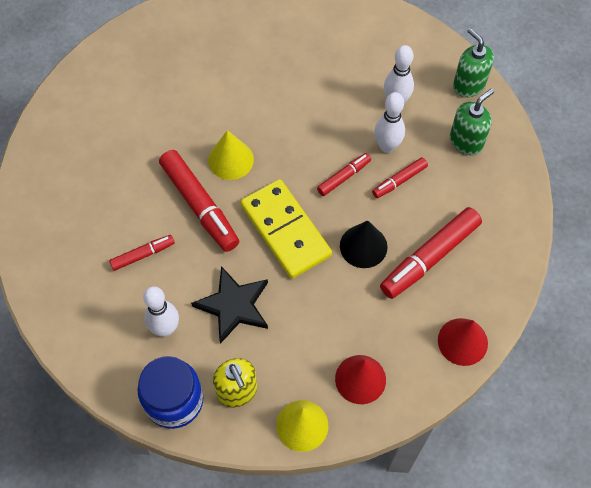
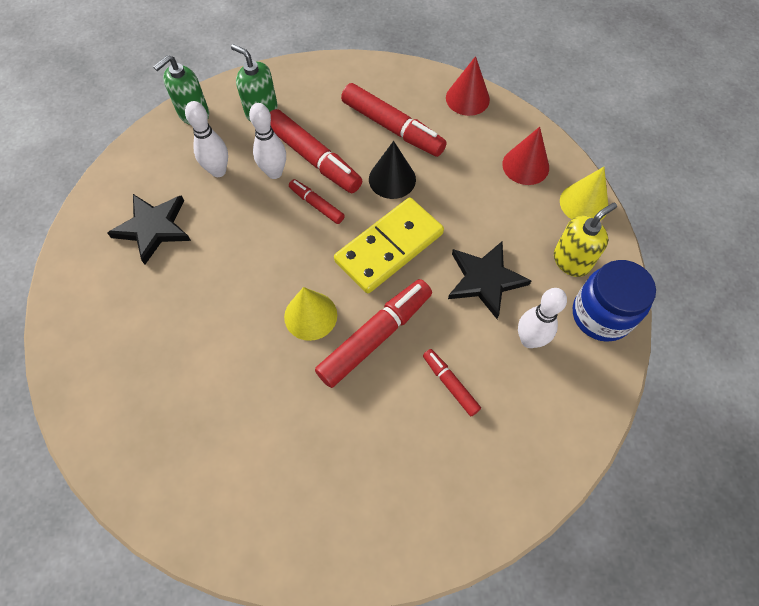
camera: 100 degrees left, 0 degrees up
red marker [372,157,428,198] -> red marker [270,109,362,193], size x1.89
none -> black star [107,194,191,265]

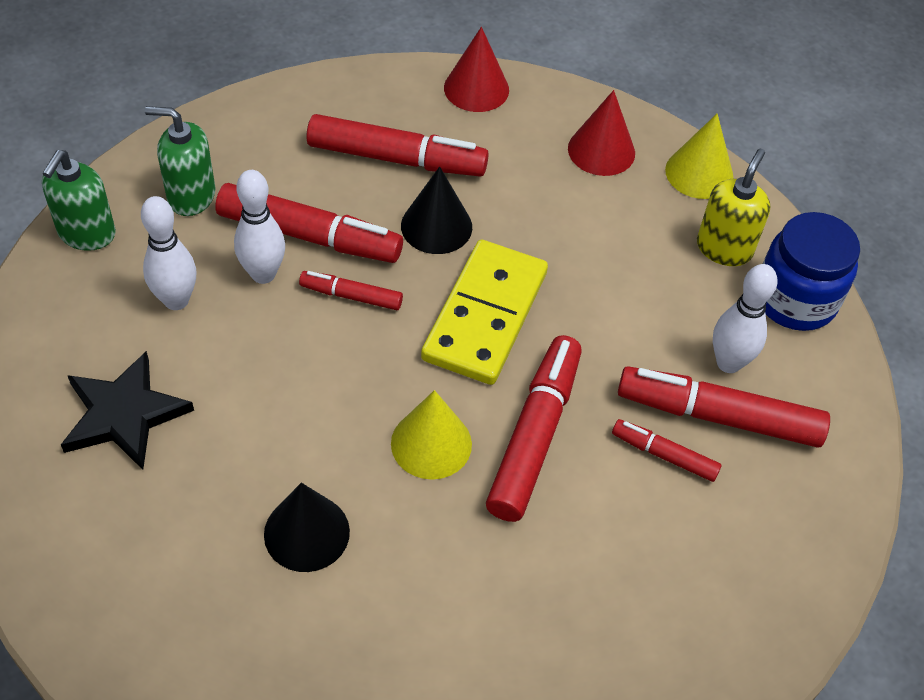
camera: 30 degrees left, 10 degrees down
black star [448,242,532,319] -> none
none -> black cone [264,483,350,572]
none -> red marker [618,366,830,448]

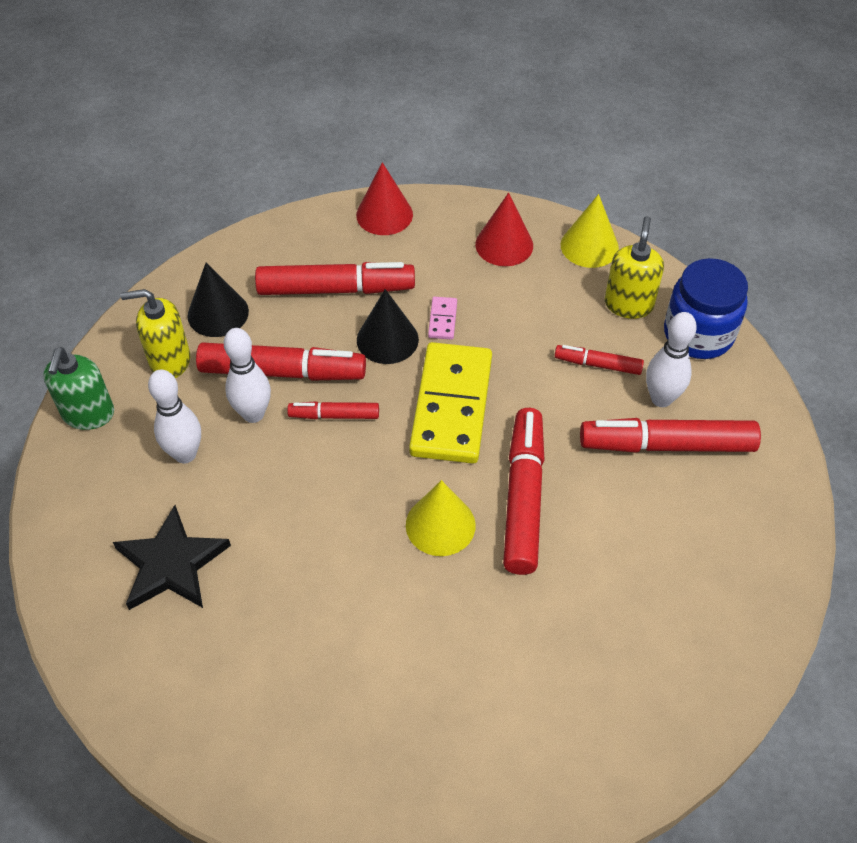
camera: 10 degrees left, 0 degrees up
green soap dispenser [145,106,215,216] -> yellow soap dispenser [121,289,190,378]
black cone [264,483,350,572] -> black cone moved to [187,263,249,337]
red marker [612,419,722,482] -> red marker moved to [555,345,644,375]
none -> pink domino [428,297,457,340]

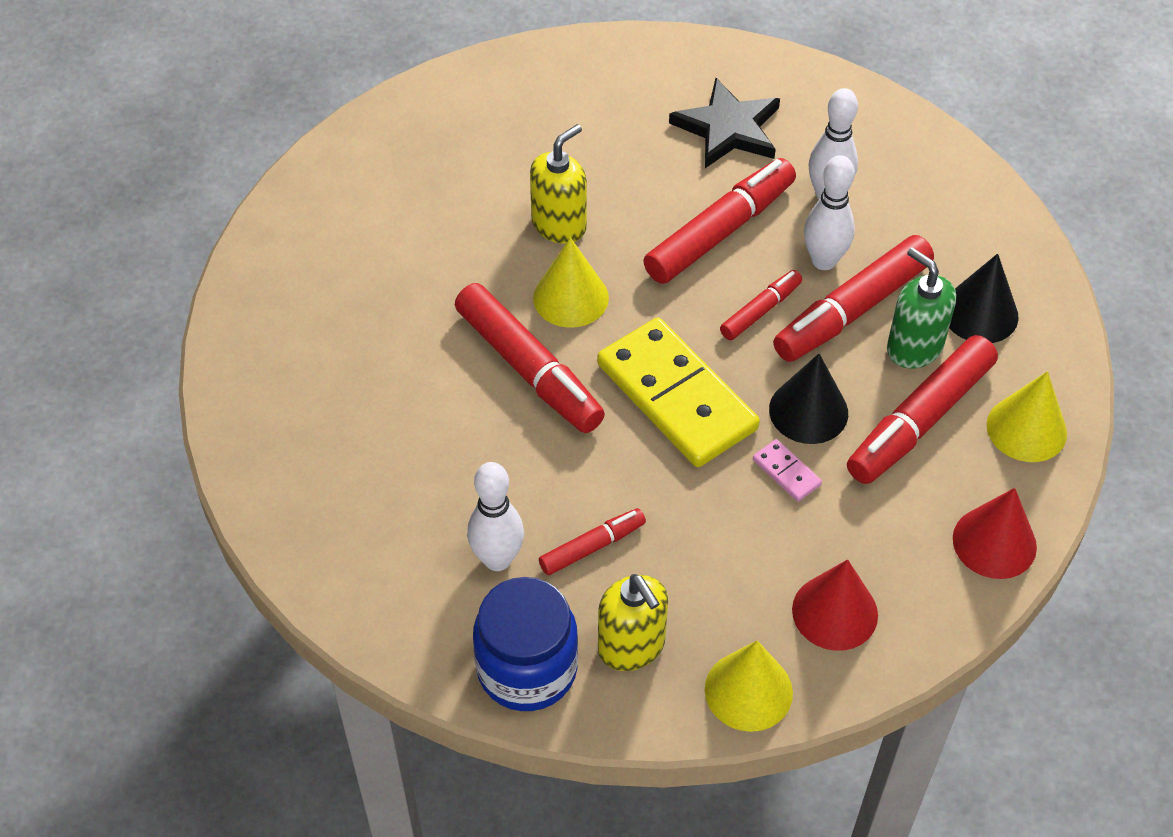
camera: 135 degrees right, 0 degrees up
green soap dispenser [43,347,114,430] -> green soap dispenser moved to [887,247,956,369]
yellow soap dispenser [121,289,190,378] -> yellow soap dispenser moved to [530,124,587,244]
red marker [580,418,761,453] -> red marker moved to [643,158,796,284]
none -> yellow cone [986,371,1067,462]

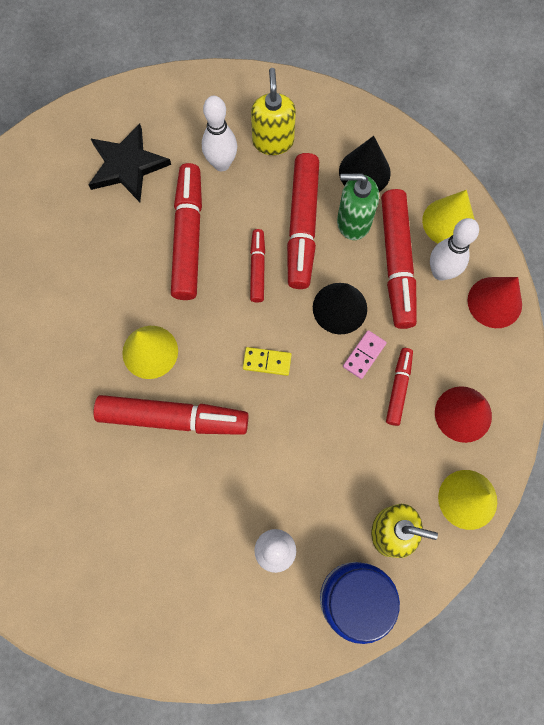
camera: 45 degrees left, 20 degrees up
yellow soap dispenser [530,124,587,244] -> yellow soap dispenser moved to [251,68,296,155]
red marker [539,508,646,575] -> red marker moved to [386,348,413,426]
yellow domino [597,317,760,467] -> yellow domino [243,347,292,376], size x0.40
pink domino [753,439,822,502] -> pink domino turned 60 degrees counterclockwise [343,330,387,379]
white bowling pin [804,155,855,270] -> white bowling pin moved to [430,218,479,281]

